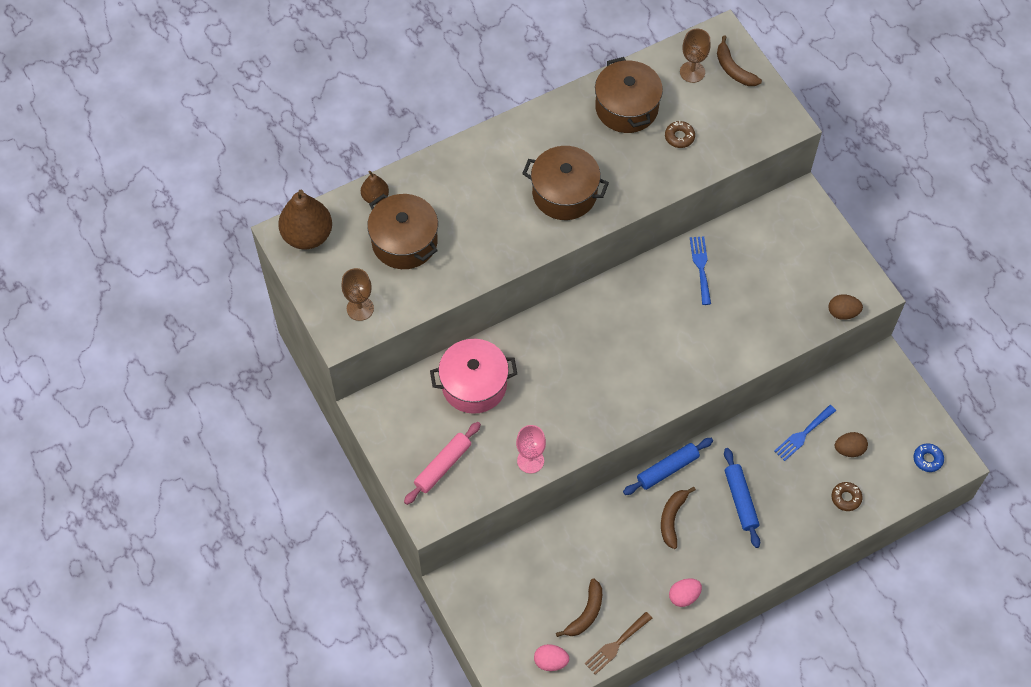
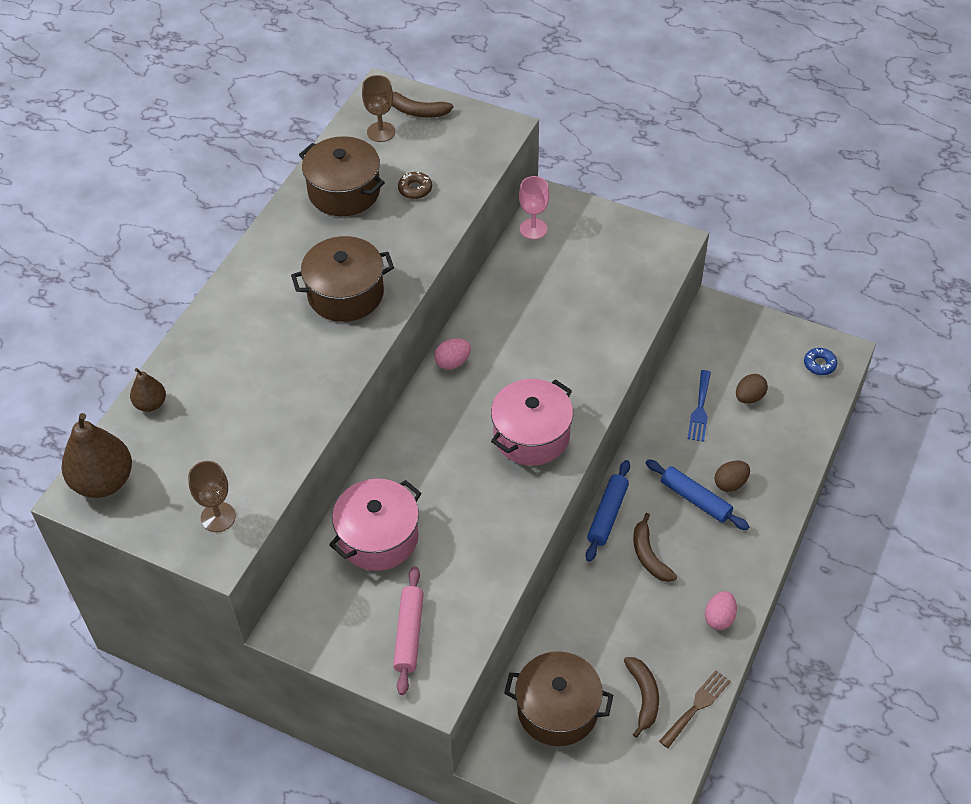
camera: 35 degrees left, 10 degrees down
brown pot [367,194,438,269] -> brown pot moved to [504,651,613,746]
pink goblet [516,425,546,473] -> pink goblet moved to [519,176,549,239]
pink egg [534,644,569,671] -> pink egg moved to [434,338,471,370]
brown fork [585,612,652,675] -> brown fork turned 150 degrees counterclockwise [659,670,731,748]
blue fork [690,236,711,305] -> none
brown egg [829,294,863,320] -> brown egg moved to [715,461,750,492]
brown donut [832,482,863,511] -> none
none -> pink pot [491,379,573,466]

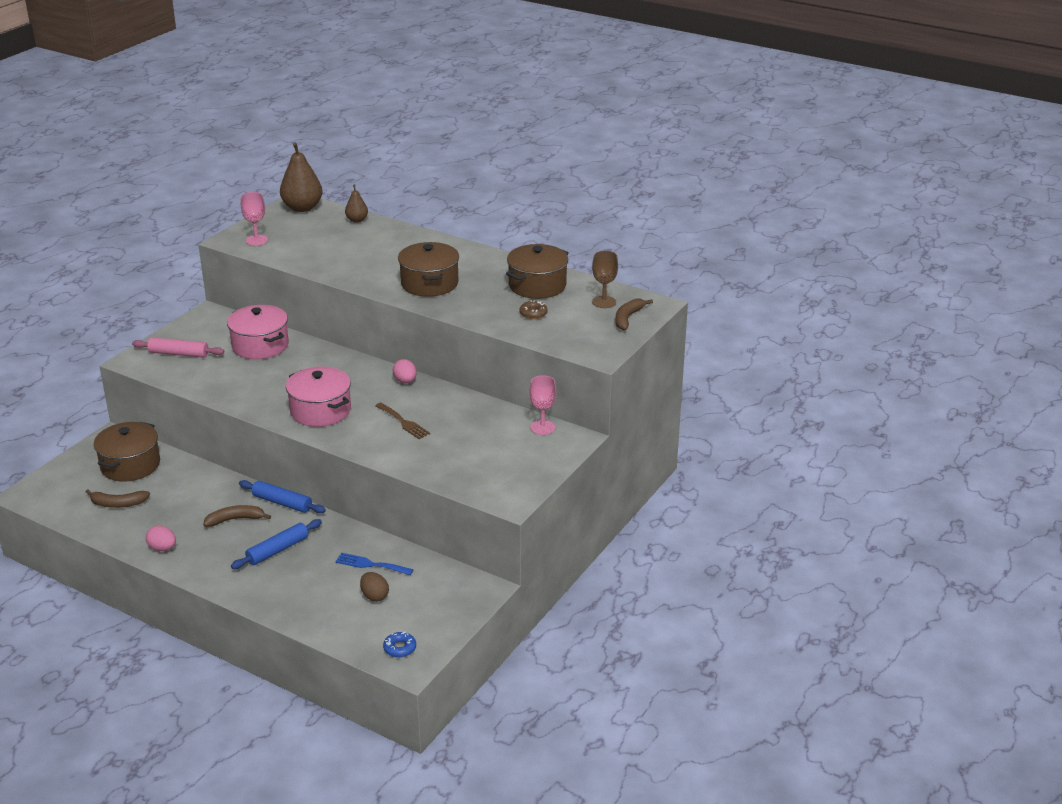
camera: 95 degrees right, 20 degrees down
brown goblet [188,461,236,532] -> pink goblet [241,192,268,246]
brown fork [659,670,731,748] -> brown fork moved to [375,402,430,439]
brown egg [715,461,750,492] -> none

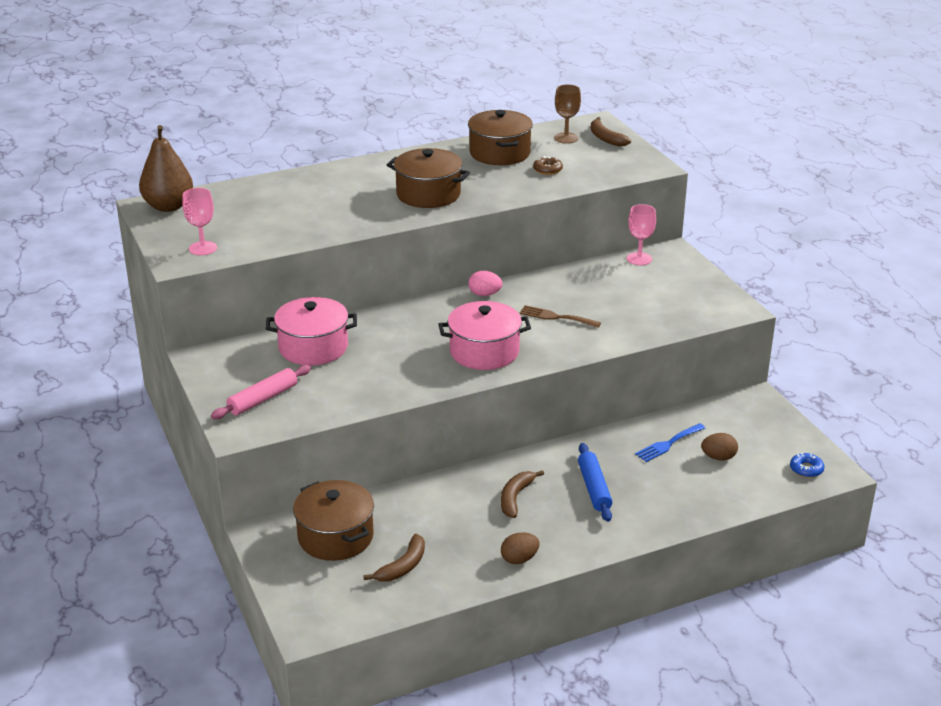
camera: 55 degrees left, 0 degrees up
pink egg [146,526,176,551] -> brown egg [501,533,540,564]
blue rolling pin [239,480,326,513] -> none
brown pear [345,184,368,223] -> none
brown fork [375,402,430,439] -> brown fork turned 150 degrees counterclockwise [519,305,601,328]

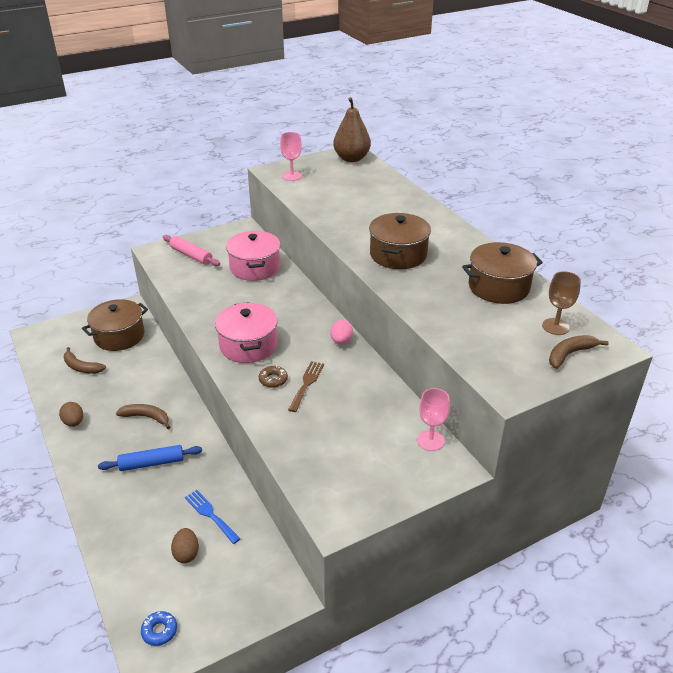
camera: 85 degrees right, 5 degrees up
brown donut [533,156,563,175] -> brown donut moved to [259,366,288,388]

